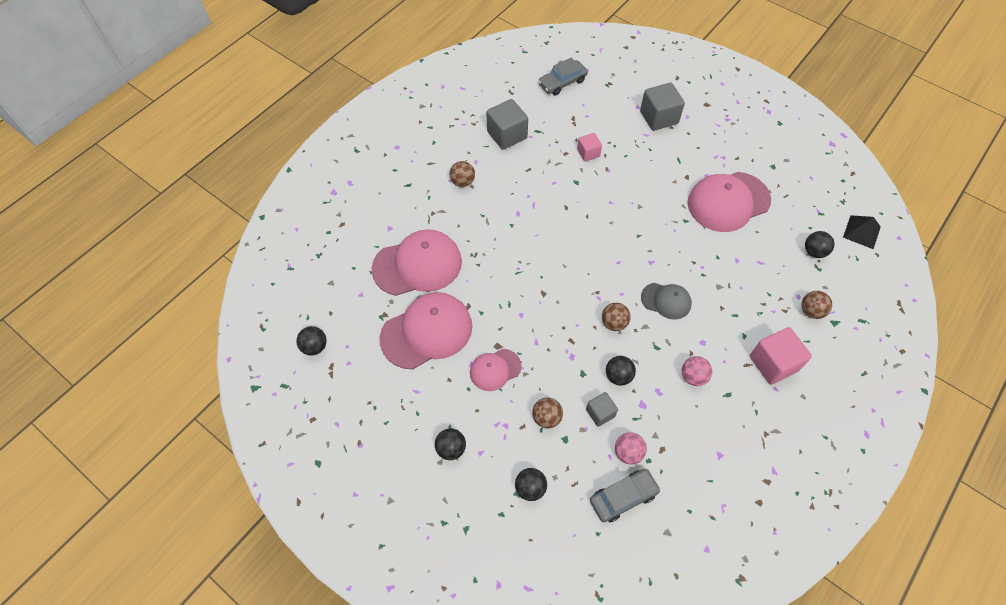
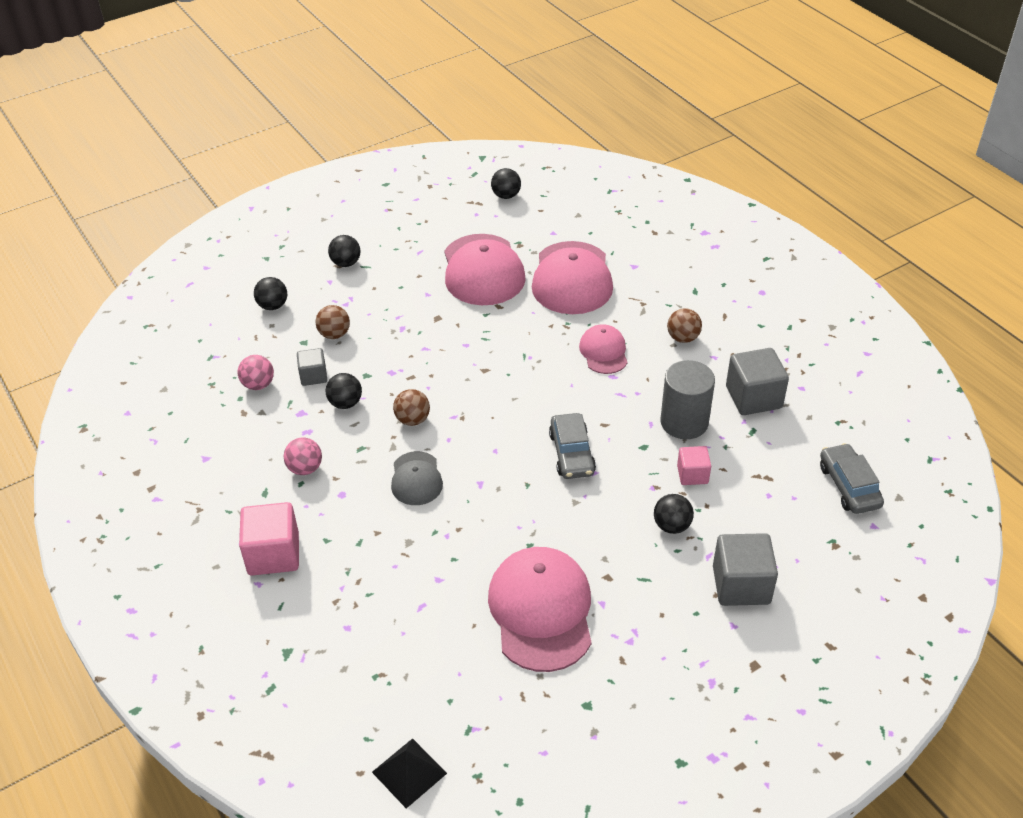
camera: 110 degrees right, 15 degrees down
pink cap [470,349,521,391] -> pink cap moved to [579,324,628,374]
grey car [590,469,661,523] -> grey car moved to [549,413,596,479]
grey cap [641,283,692,320] -> grey cap turned 45 degrees counterclockwise [391,451,443,505]
brown ball [801,291,832,319] -> none
black ball [805,231,834,258] -> black ball moved to [654,494,694,534]
none -> grey cylinder [660,360,715,439]

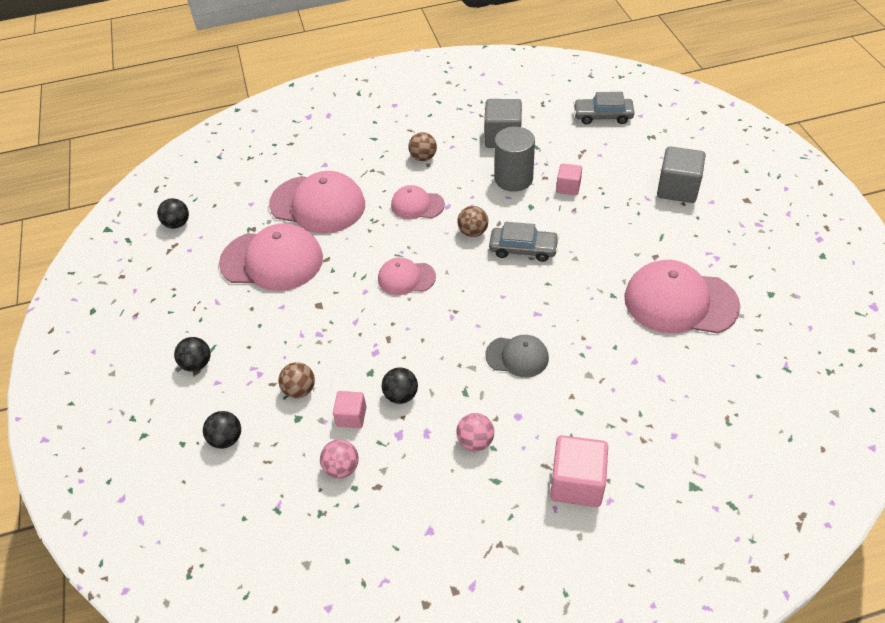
camera: 70 degrees left, 5 degrees up
grey cube [297,348,327,386] -> pink cube [333,391,366,428]
black pyramid [372,738,447,809] -> none
brown ball [393,389,430,426] -> brown ball moved to [457,206,488,237]
black ball [654,494,694,534] -> none
none -> pink cap [378,257,436,295]

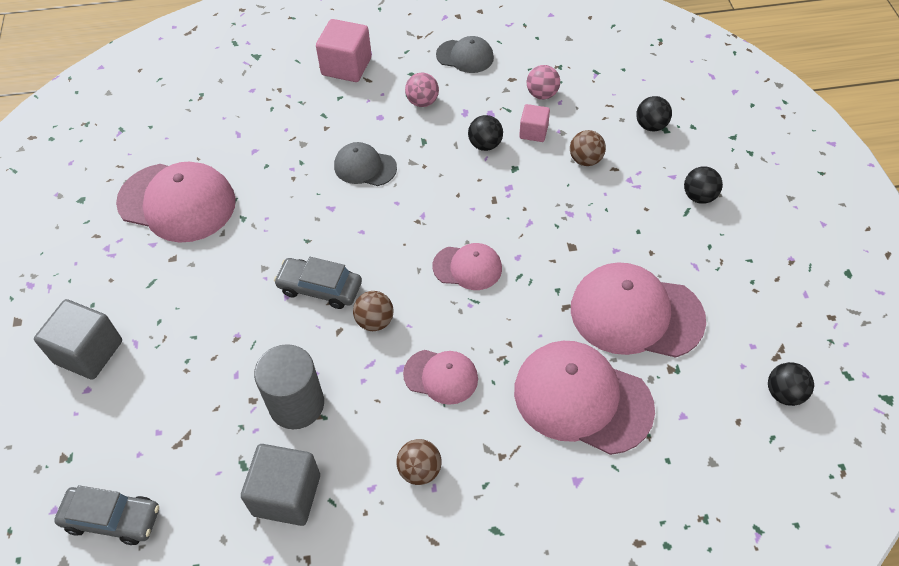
camera: 175 degrees left, 5 degrees up
pink cube [556,163,582,195] -> none
none -> grey cap [436,36,494,73]

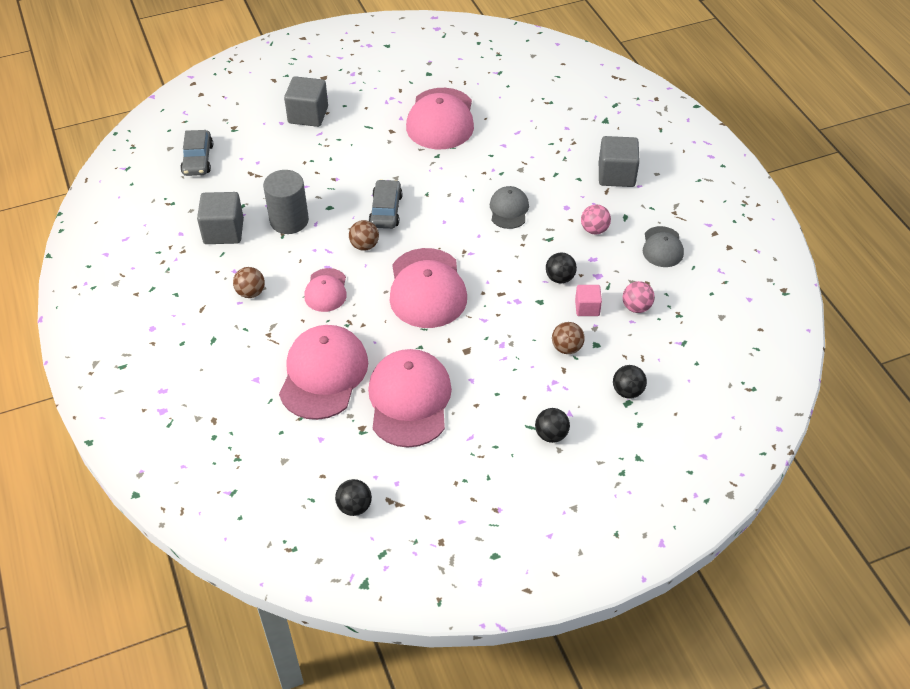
camera: 75 degrees right, 5 degrees down
pink cube [316,19,372,82] -> grey cube [599,136,640,187]
pink cap [433,243,502,290] -> pink cap [390,248,467,328], size x1.84

